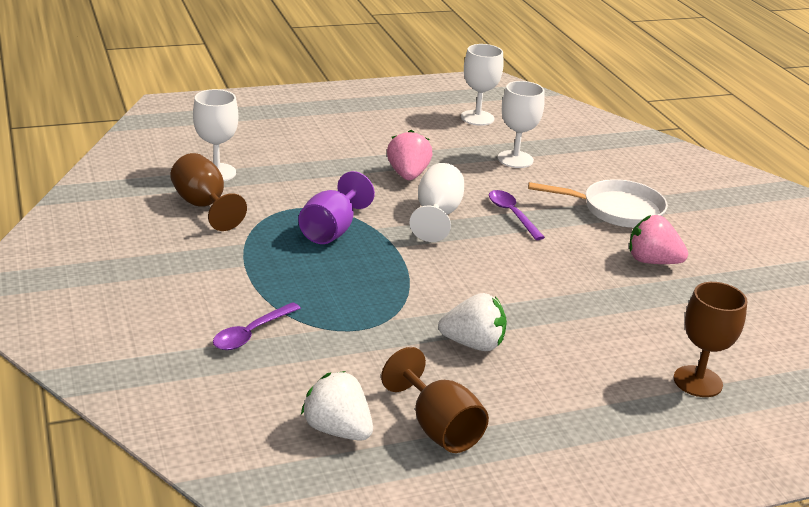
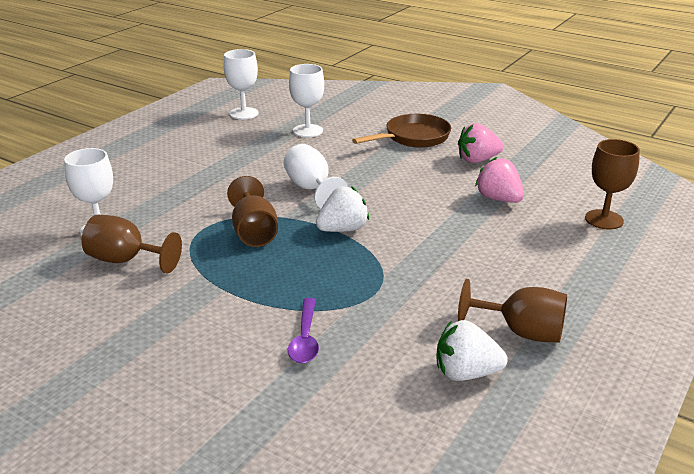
camera: 35 degrees left, 0 degrees up
purple goblet [298,171,375,244] -> brown goblet [227,176,278,247]
pink strawberry [387,130,432,180] -> pink strawberry moved to [475,157,524,203]
white strawberry [438,293,507,351] -> white strawberry moved to [316,186,369,232]
purple spoon [489,190,545,240] -> none
white pan [528,179,668,228] -> brown pan [352,114,451,148]

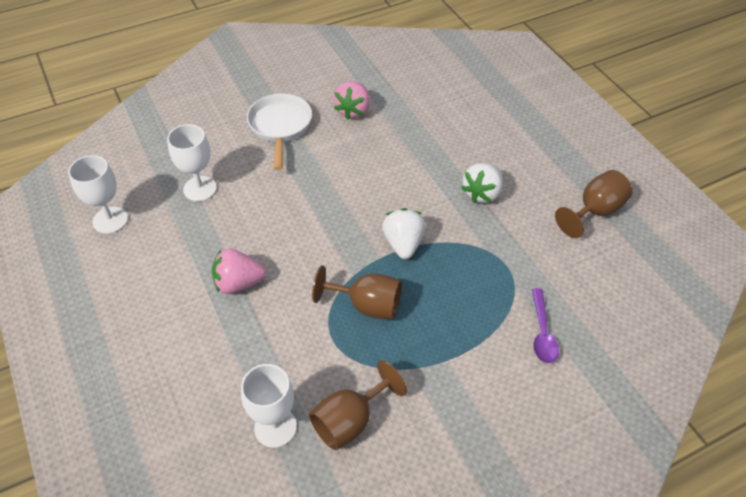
camera: 60 degrees left, 20 degrees up
white goblet [284,144,348,208] -> none
purple spoon [288,298,319,363] -> purple spoon turned 60 degrees clockwise [532,288,559,363]
brown pan [352,114,451,148] -> white pan [247,94,312,170]
white strawberry [436,320,508,381] -> white strawberry moved to [461,163,503,203]
pink strawberry [475,157,524,203] -> pink strawberry moved to [212,248,266,294]
brown goblet [585,139,640,230] -> none

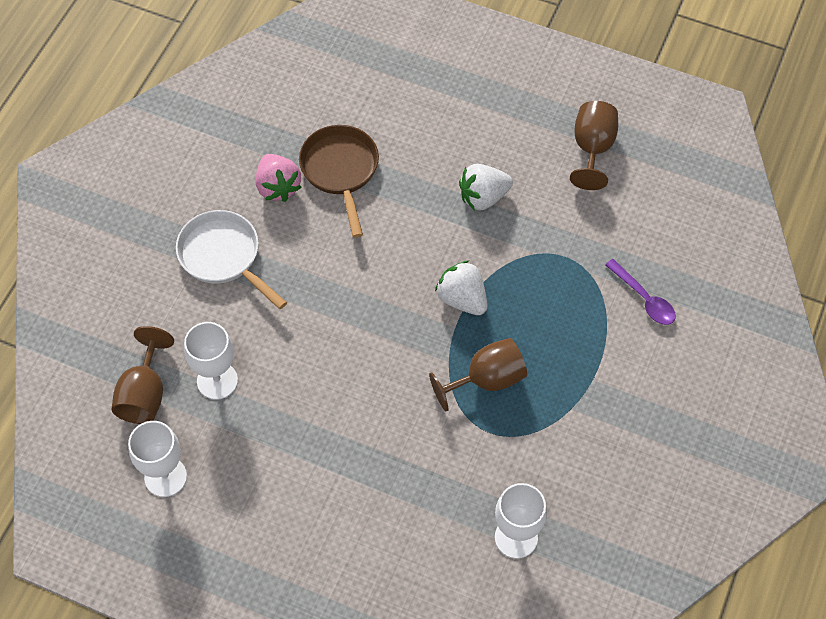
camera: 40 degrees left, 10 degrees up
pink strawberry [212,248,266,294] -> none
brown goblet [309,360,407,450] -> brown goblet moved to [111,326,174,424]
white strawberry [461,163,503,203] -> white strawberry turned 75 degrees clockwise [459,164,513,211]
none -> brown pan [299,125,379,238]

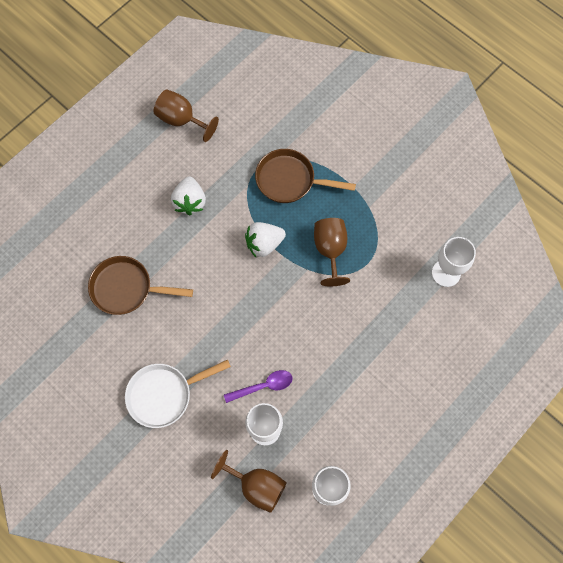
camera: 70 degrees left, 10 degrees up
pink strawberry [256,154,302,202] -> none
purple spoon [605,259,676,325] -> purple spoon moved to [224,370,293,403]
none -> brown pan [255,149,356,203]

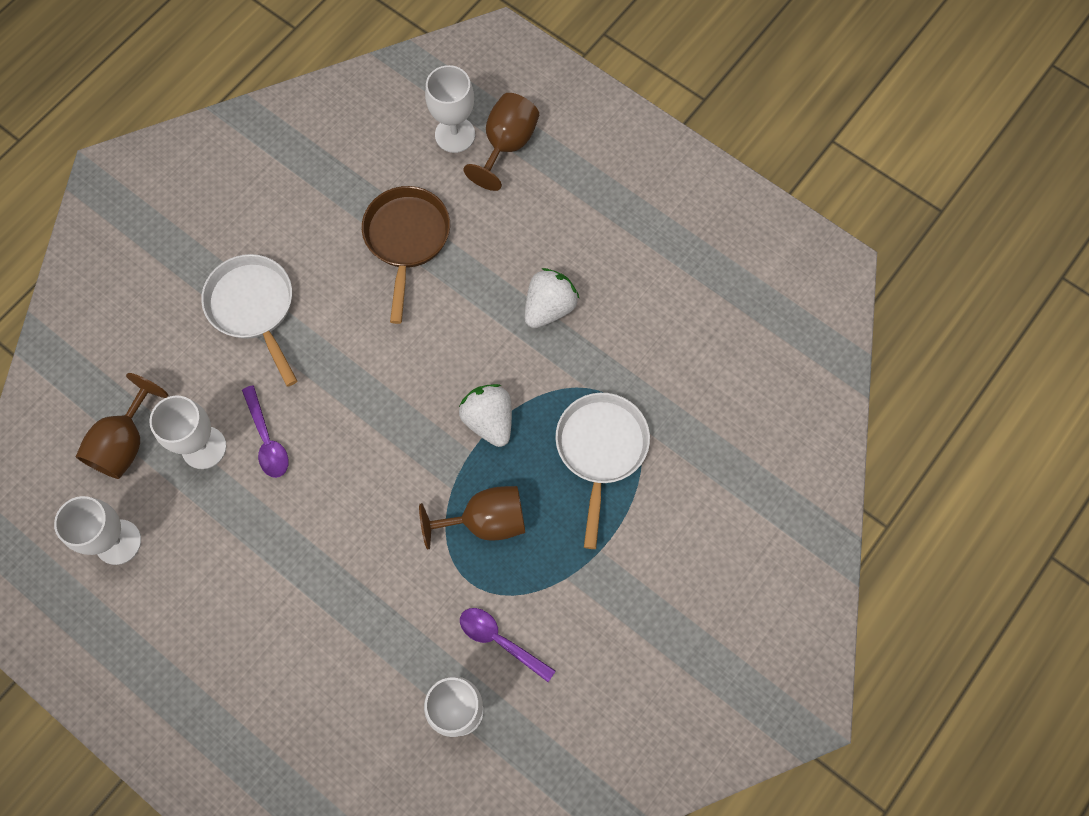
camera: 85 degrees right, 0 degrees up
brown goblet [154,89,219,142] -> brown goblet moved to [463,93,539,191]
white strawberry [171,177,206,215] -> white strawberry turned 135 degrees clockwise [525,268,580,328]
brown pan [255,149,356,203] -> white pan [555,393,650,549]
none -> white goblet [425,65,475,153]
none -> purple spoon [460,608,556,682]

